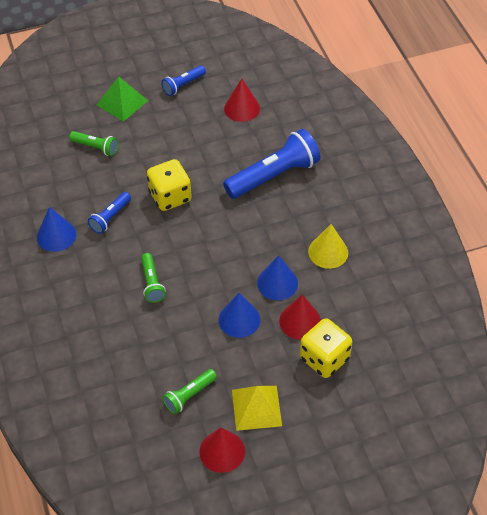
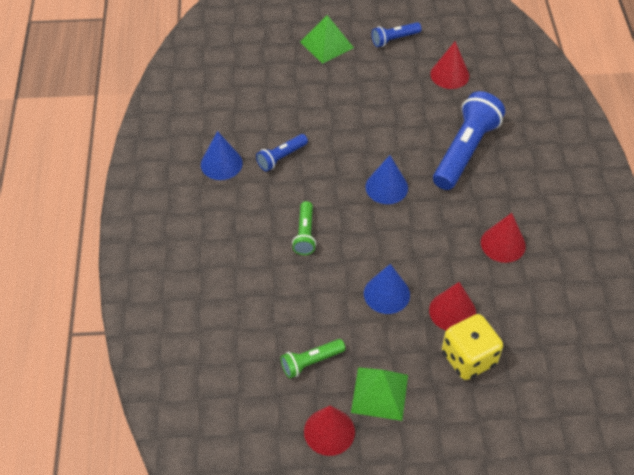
camera: 15 degrees right, 0 degrees up
green flashlight [69,131,118,156] -> none
yellow dice [147,159,192,211] -> none
blue flashlight [223,129,320,199] -> blue flashlight turned 45 degrees counterclockwise [433,91,505,190]
yellow pyramid [232,386,282,431] -> green pyramid [351,367,408,421]
blue cone [257,255,298,300] -> blue cone moved to [365,155,408,204]
yellow cone [308,224,348,269] -> red cone [481,213,526,263]

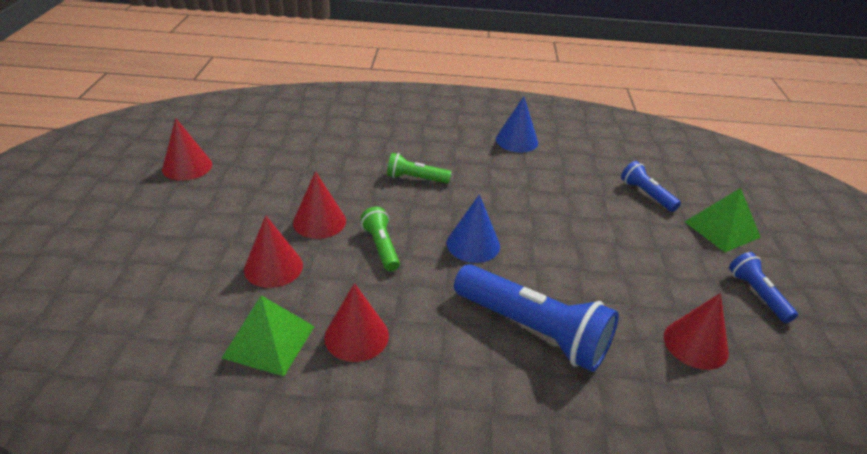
camera: 95 degrees right, 15 degrees down
blue flashlight [256,134,308,171] -> blue flashlight moved to [621,161,681,212]
green flashlight [281,339,346,378] -> green flashlight moved to [360,207,400,272]
green pyramid [351,367,408,421] -> green pyramid moved to [222,295,315,377]
blue cone [364,264,410,314] -> red cone [293,171,346,239]
yellow dice [442,314,503,380] -> none

